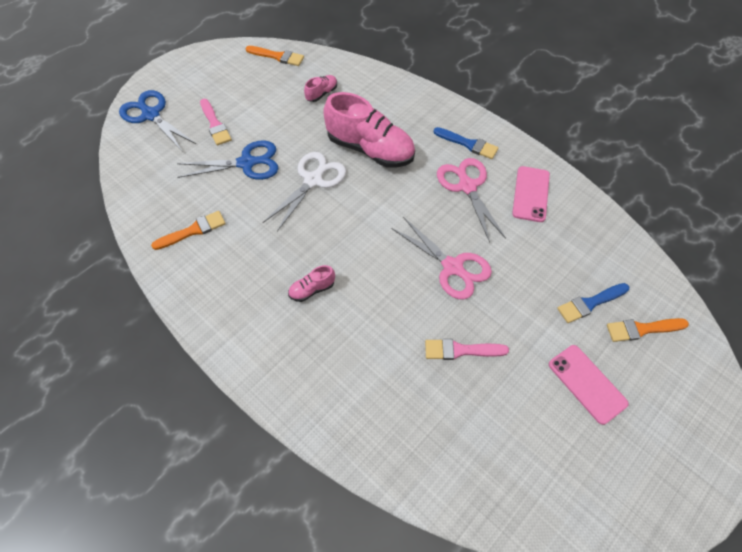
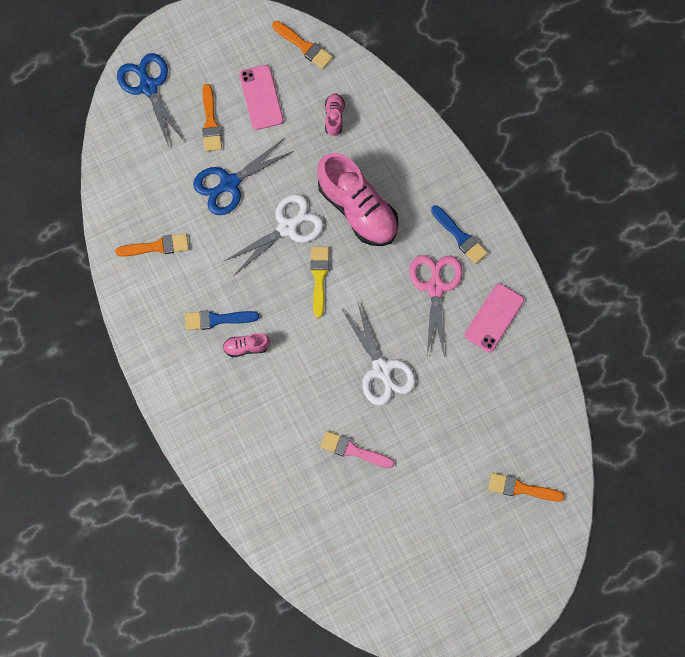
camera: 20 degrees right, 15 degrees up
blue scissors [177,140,279,180] -> blue scissors turned 135 degrees clockwise [193,139,294,215]
pink brush [200,99,232,145] -> orange brush [202,84,222,151]
pink shoe [304,75,337,102] -> pink shoe turned 60 degrees counterclockwise [325,93,345,136]
pink scissors [391,217,492,299] -> white scissors [342,301,416,405]
pink phone [549,345,629,425] -> pink phone moved to [239,65,284,130]
blue brush [557,283,629,323] -> blue brush moved to [185,310,259,330]
none -> yellow brush [310,246,329,318]

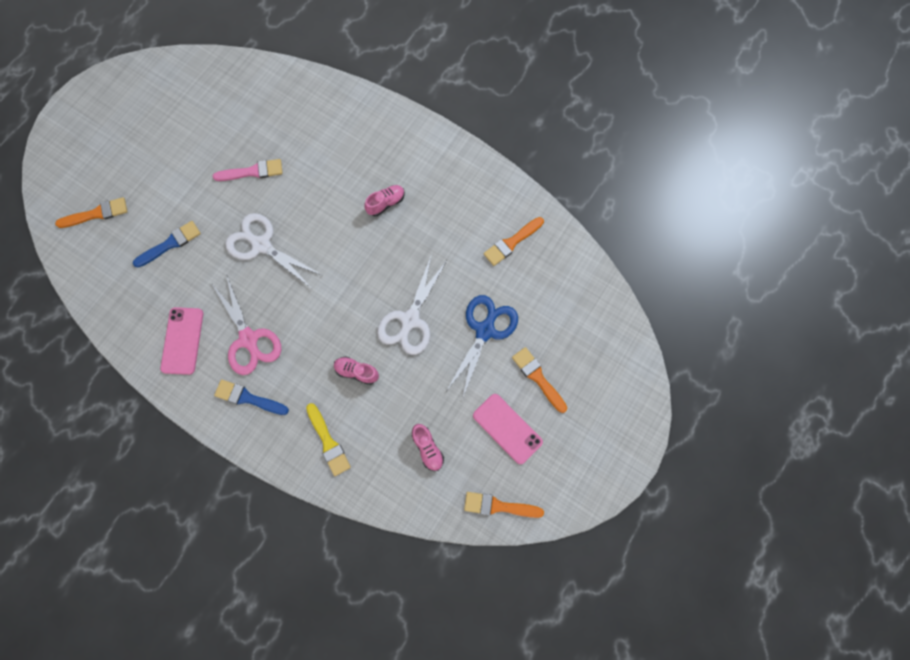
camera: 150 degrees right, 0 degrees up
blue scissors [117,53,185,147] -> none
blue brush [185,310,259,330] -> blue brush moved to [133,221,201,267]
yellow brush [310,246,329,318] -> yellow brush moved to [306,403,351,476]
pink shoe [317,153,398,246] -> pink shoe [334,356,379,385], size x0.44

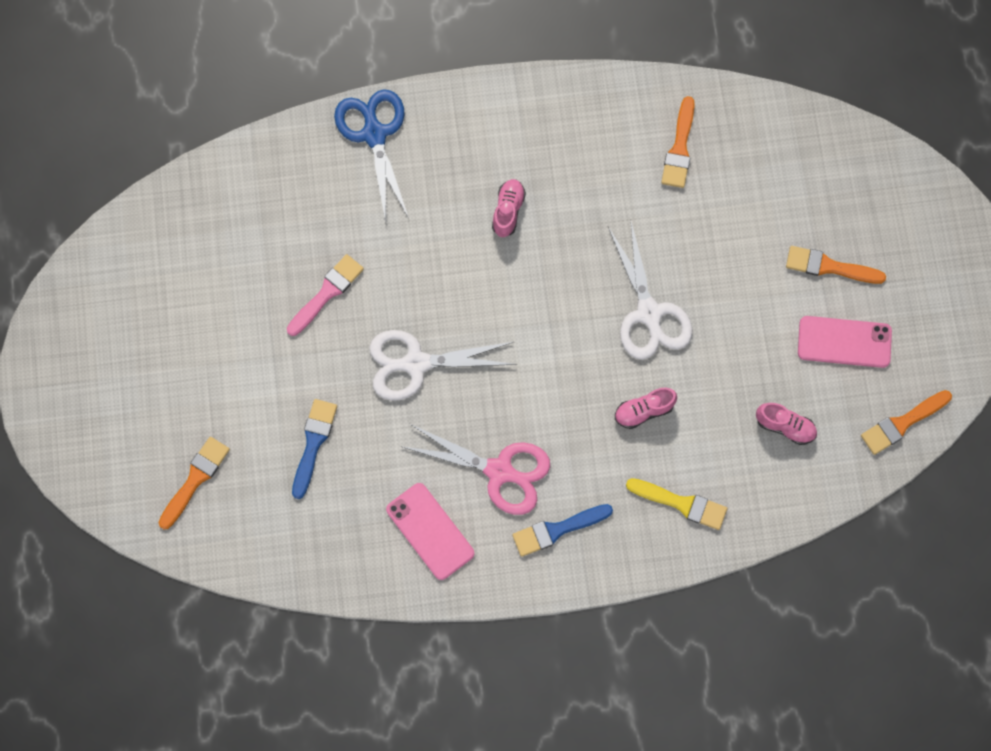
camera: 40 degrees left, 0 degrees up
blue scissors [447,295,518,399] -> blue scissors moved to [334,89,409,222]

